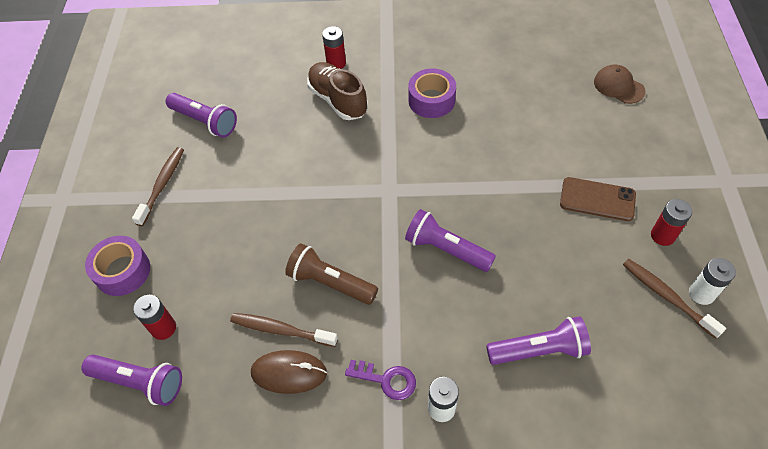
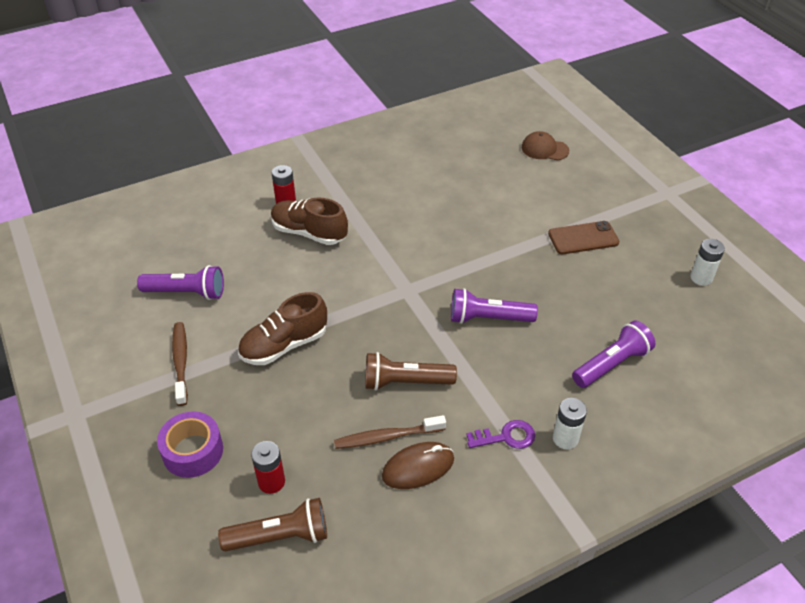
camera: 30 degrees left, 10 degrees down
purple flashlight [81,355,182,406] -> brown flashlight [218,498,327,552]
purple tape [408,69,456,118] -> none
brown toothbrush [623,259,726,339] -> none
red battery [651,199,692,246] -> none
none -> brown shoe [238,292,327,365]

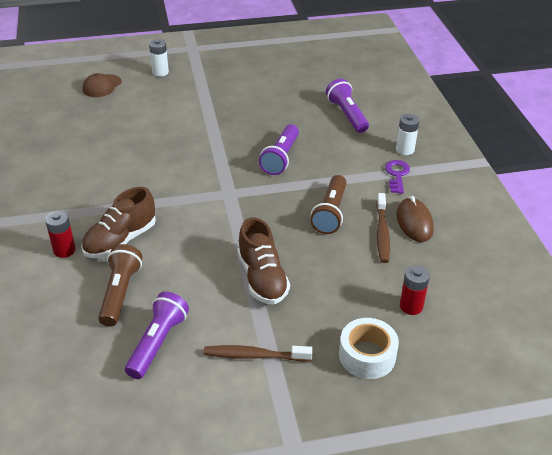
camera: 75 degrees left, 5 degrees down
purple tape [157,411,223,478] -> white tape [339,318,399,379]
brown flashlight [218,498,327,552] -> brown flashlight moved to [98,244,143,327]
brown phone [548,221,619,254] -> none
white battery [690,239,725,286] -> white battery moved to [149,39,169,77]

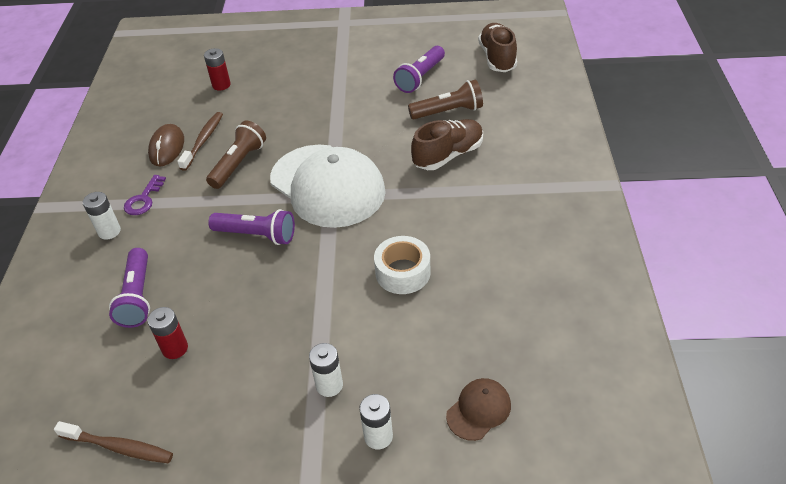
camera: 165 degrees left, 5 degrees up
red battery [45,211,76,258] -> red battery moved to [147,307,188,359]
brown flashlight [98,244,143,327] -> brown flashlight turned 120 degrees counterclockwise [408,80,483,119]
brown toothbrush [204,345,313,362] -> brown toothbrush moved to [54,421,173,463]
brown shoe [238,217,290,304] -> brown shoe moved to [478,23,517,72]
purple flashlight [259,124,299,175] -> purple flashlight turned 75 degrees clockwise [208,209,295,245]
white tape [339,318,399,379] -> white tape moved to [374,236,431,294]
none -> white cap [270,145,386,228]
none -> white battery [309,343,343,397]

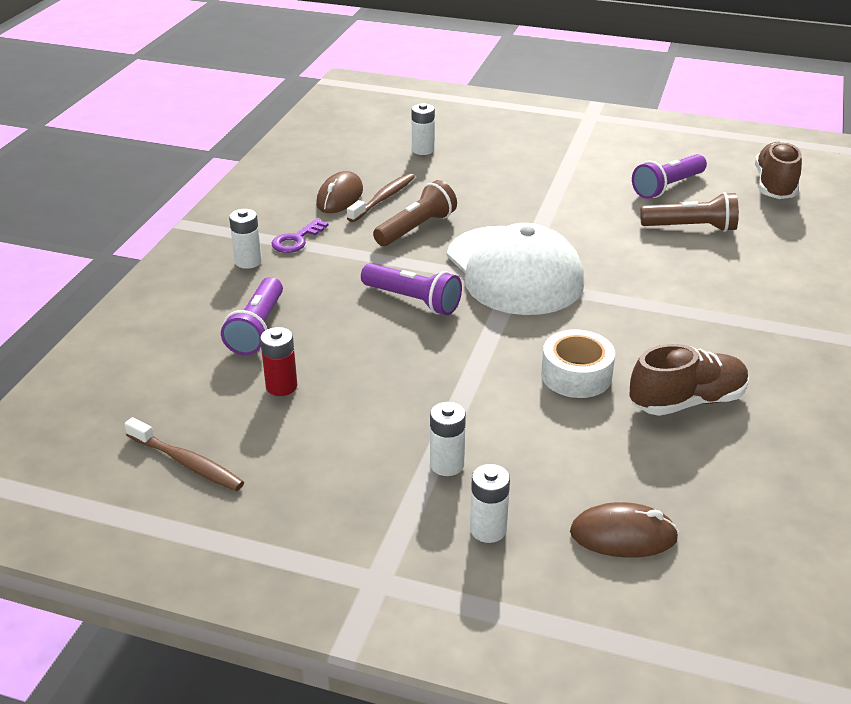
camera: 15 degrees right, 10 degrees down
red battery [204,48,231,91] -> white battery [411,103,435,155]
brown shoe [411,119,483,170] -> brown shoe moved to [629,344,749,416]
brown cap [446,378,511,441] -> brown mouse [570,502,679,558]

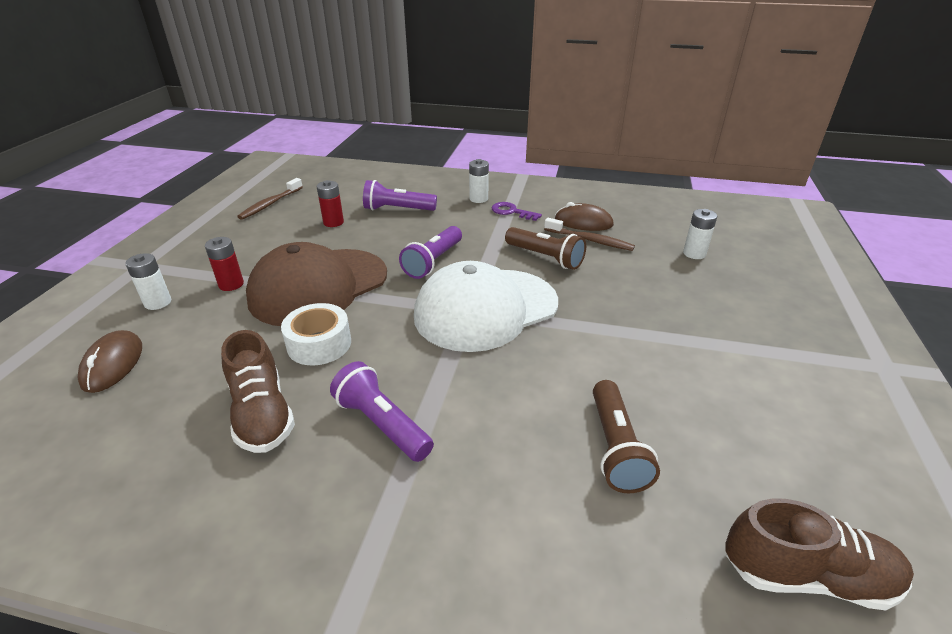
camera: 85 degrees right, 0 degrees up
white battery [430,402,466,476] -> red battery [205,237,244,291]
purple flashlight [632,154,707,199] -> purple flashlight moved to [330,361,434,462]
none -> brown cap [246,242,387,326]

